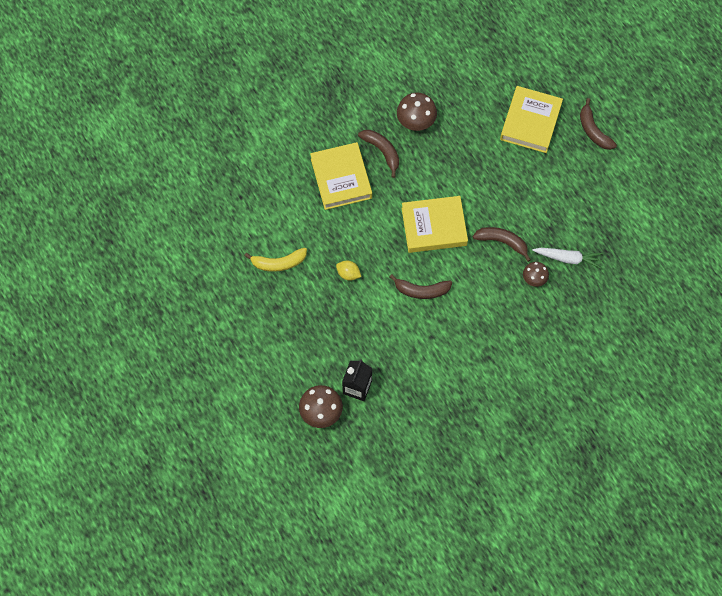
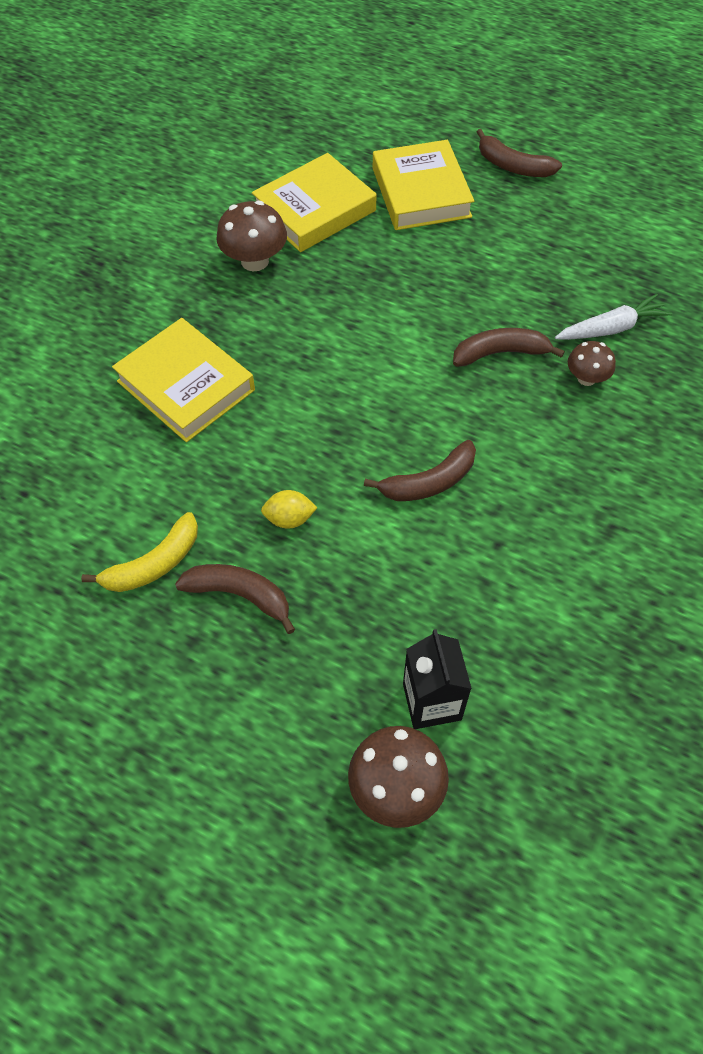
camera: 30 degrees left, 10 degrees down
brown banana [358,130,399,178] -> brown banana moved to [175,564,295,634]
yellow book [402,196,468,253] -> yellow book moved to [252,153,376,252]

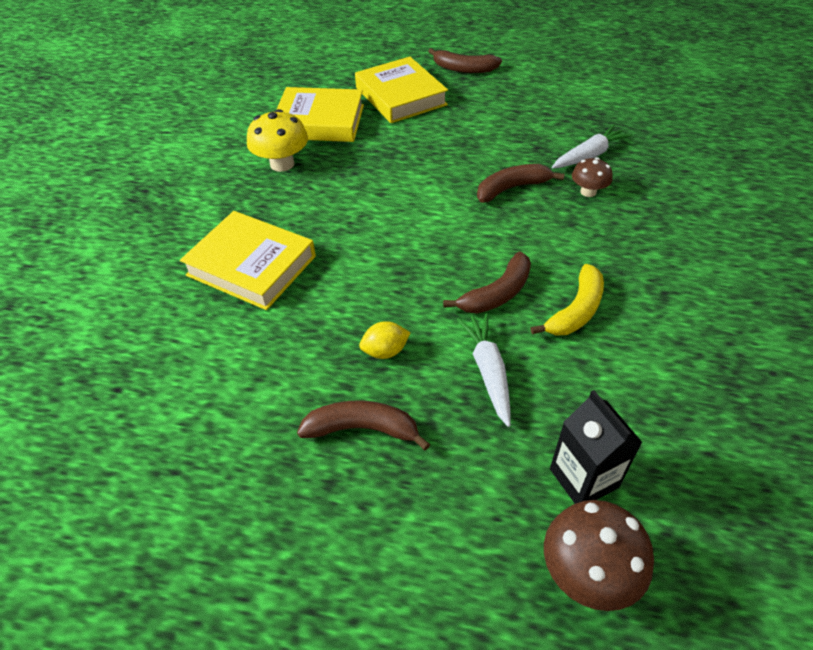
camera: 15 degrees left, 10 degrees down
yellow banana [81,512,198,592] -> yellow banana moved to [530,264,604,336]
brown mushroom [216,201,287,271] -> yellow mushroom [247,109,308,172]
yellow book [252,153,376,252] -> yellow book turned 60 degrees clockwise [276,87,364,142]
none -> white carrot [457,313,511,427]

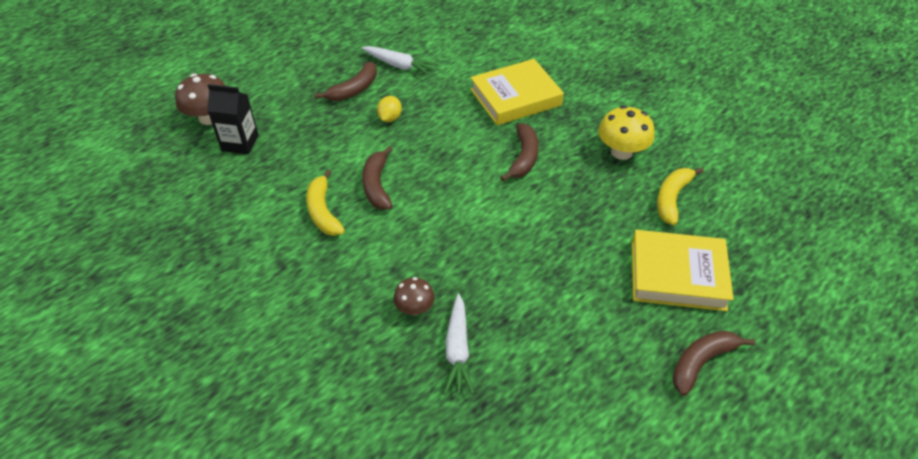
camera: 125 degrees right, 0 degrees up
yellow book [276,87,364,142] -> yellow banana [657,168,704,225]
white carrot [457,313,511,427] -> white carrot moved to [362,46,438,75]
brown banana [477,164,565,203] -> brown banana moved to [500,123,539,181]

